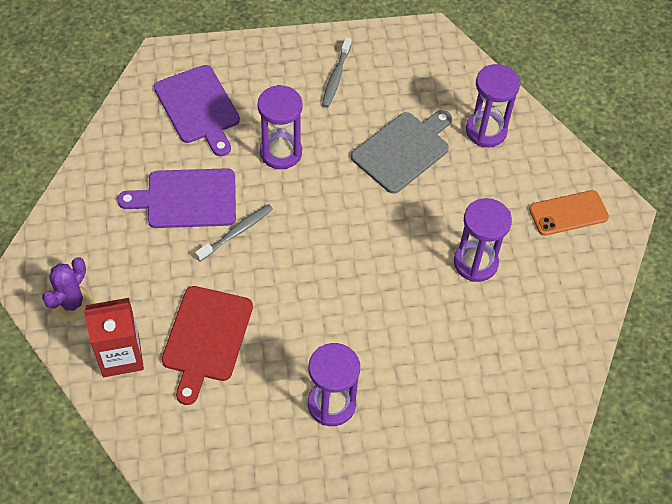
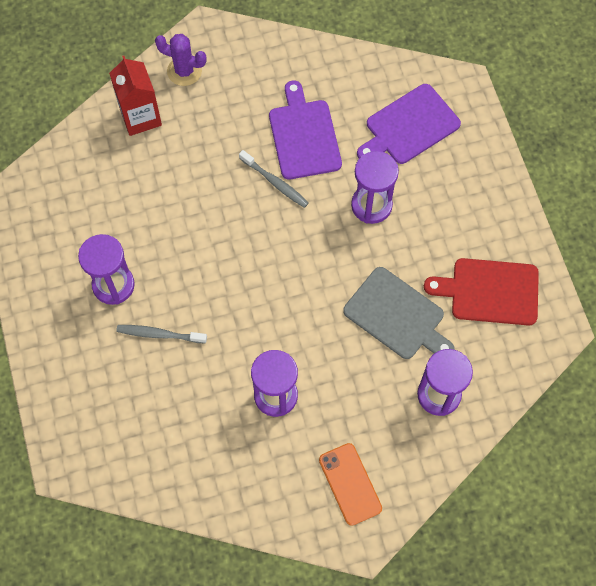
camera: 85 degrees right, 10 degrees up
red cutting board [162,286,253,405] -> red cutting board moved to [424,258,539,326]
grey toothbrush [322,37,351,108] -> grey toothbrush moved to [116,325,207,343]

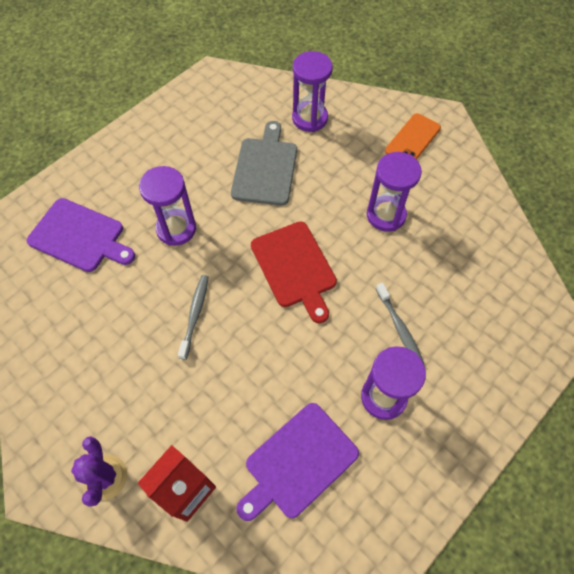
camera: 120 degrees left, 5 degrees down
purple cutting board [269,80,342,179] -> purple cutting board moved to [236,403,359,521]
red cutting board [424,258,539,326] -> red cutting board moved to [251,222,337,323]

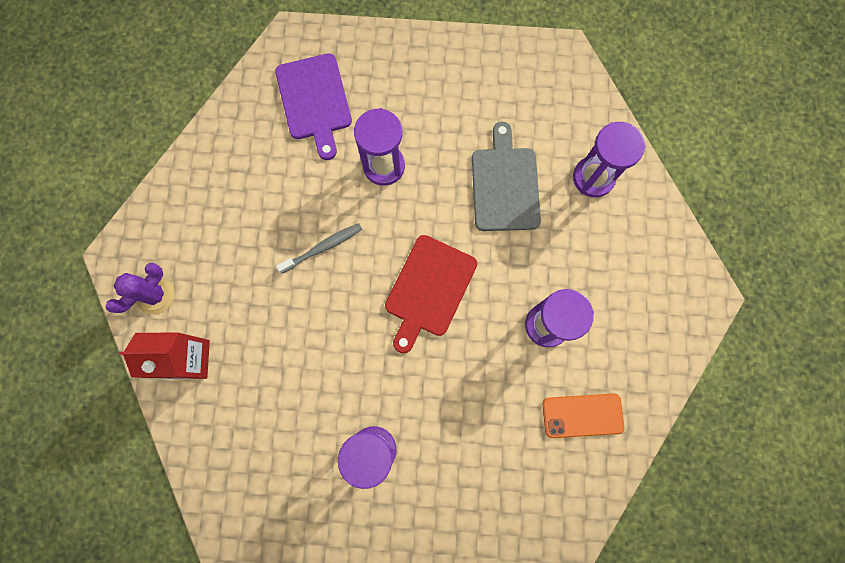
camera: 50 degrees right, 15 degrees up
grey cutting board [231,121,297,206] -> grey cutting board turned 60 degrees counterclockwise [472,122,541,231]
purple cutting board [236,403,359,521] -> none
grey toothbrush [376,283,425,365] -> none
orange phone [385,113,441,160] -> orange phone moved to [542,394,624,438]

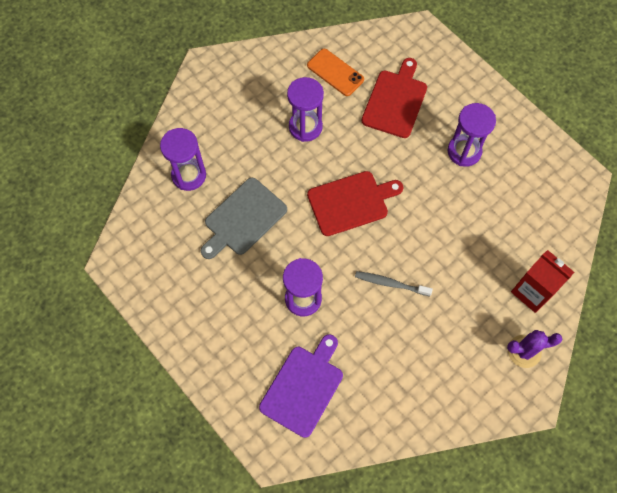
camera: 135 degrees left, 10 degrees down
none -> red cutting board [361,58,427,138]

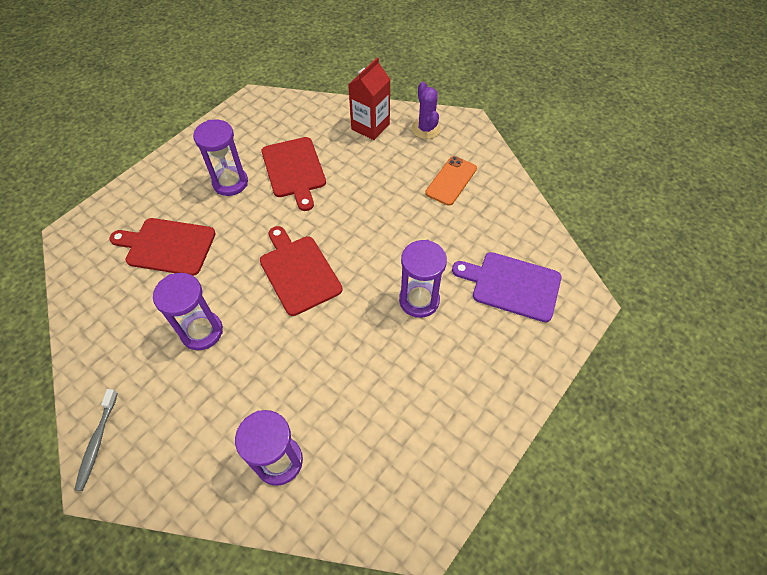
camera: 100 degrees left, 10 degrees down
grey cutting board [201,178,287,259] -> none
orange phone [307,49,364,96] -> orange phone moved to [425,156,477,206]
grey toothbrush [355,271,433,296] -> grey toothbrush moved to [74,389,118,491]
none -> red cutting board [262,137,326,211]

